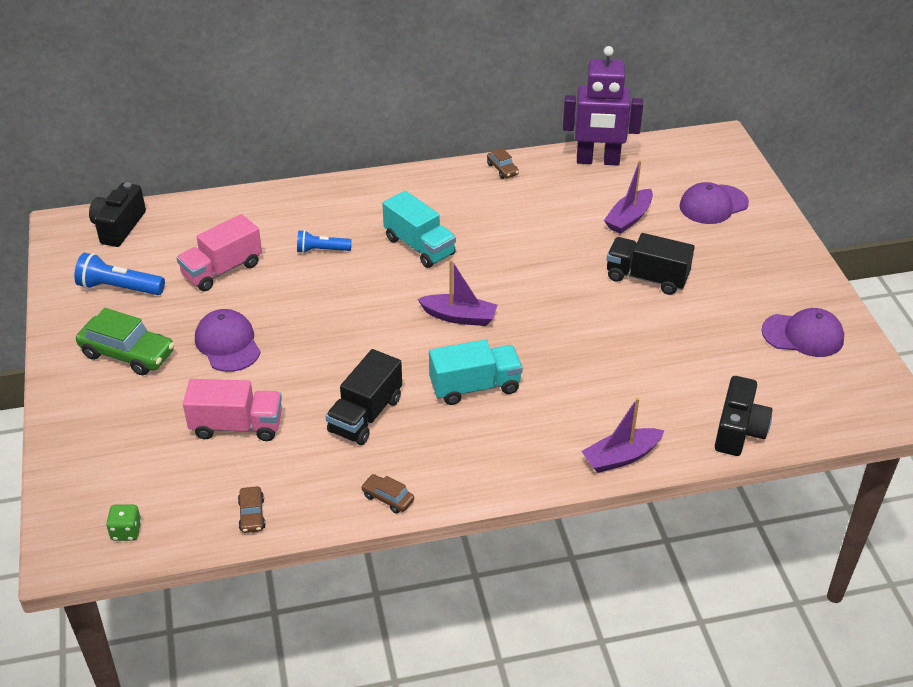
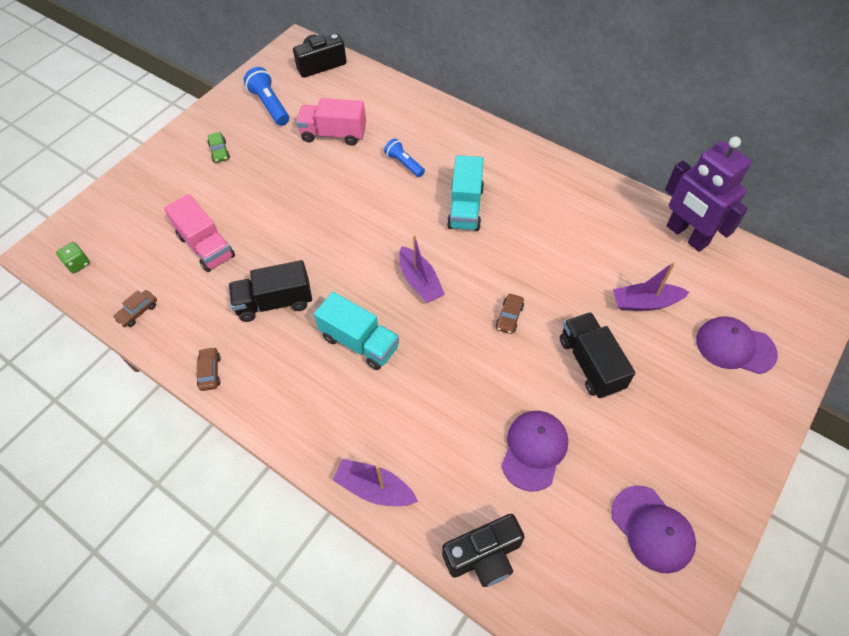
camera: 50 degrees right, 15 degrees up
green car [76,308,174,375] -> green car [208,132,230,163], size x0.50
purple cap [195,309,261,372] -> purple cap moved to [501,411,568,491]
brown car [487,148,519,179] -> brown car moved to [496,294,524,334]

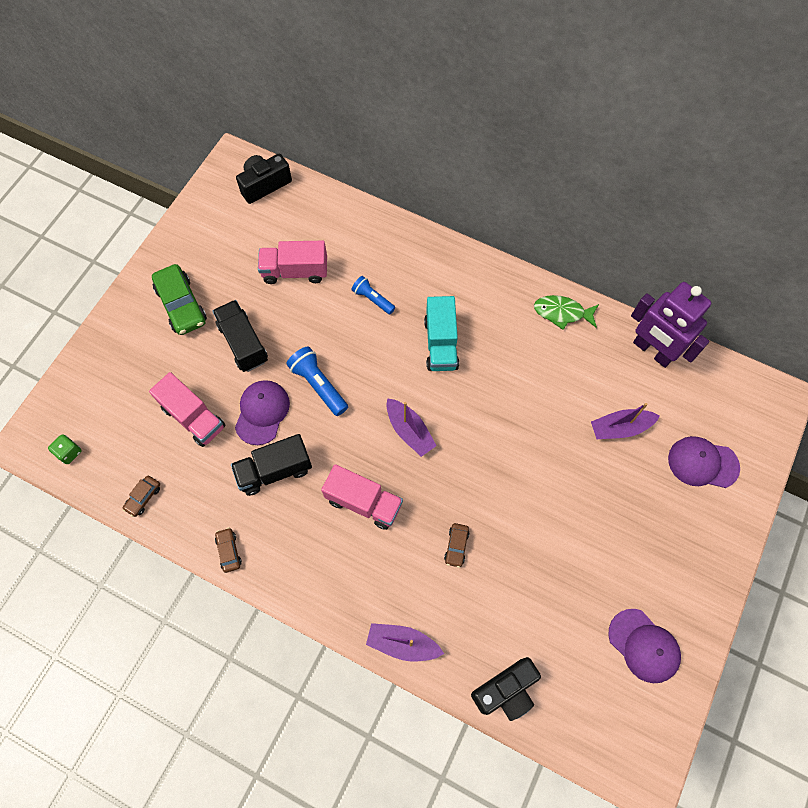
camera: 10 degrees left, 10 degrees up
green car [208,132,230,163] -> green car [152,264,207,335], size x2.00
blue flashlight [244,67,289,126] -> blue flashlight moved to [286,346,348,416]
turquoise truck [314,292,399,370] -> pink truck [321,464,403,530]
brown car [496,294,524,334] -> brown car moved to [444,523,470,568]
purple cap [501,411,568,491] -> purple cap moved to [235,380,290,445]
black truck [560,312,635,399] -> black truck moved to [213,300,268,372]
none -> green fish [534,295,599,330]

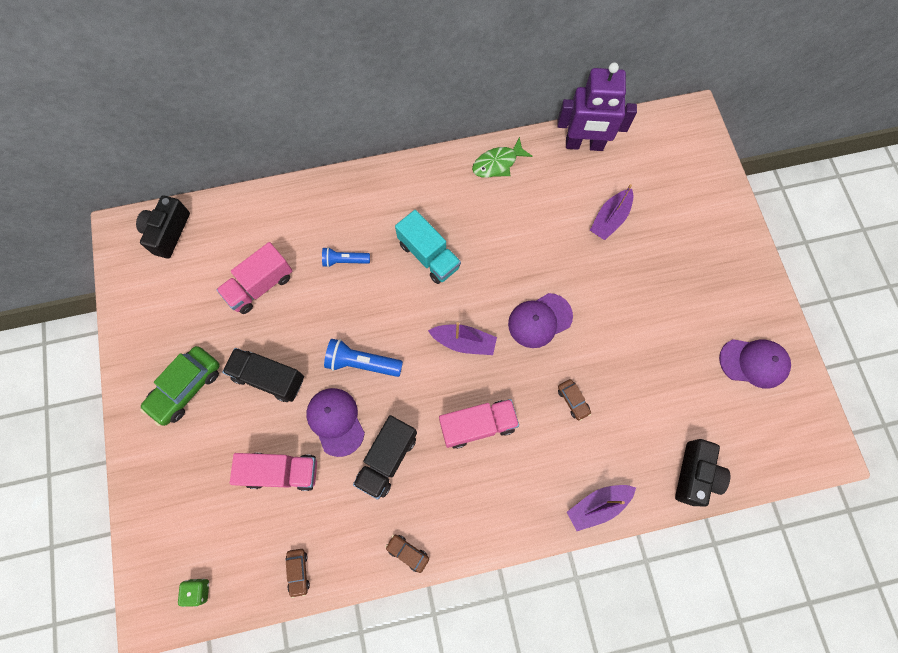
camera: 40 degrees left, 5 degrees up
green car [152,264,207,335] -> green car turned 105 degrees clockwise [140,346,220,426]
purple cap [668,436,740,488] -> purple cap moved to [508,293,573,348]

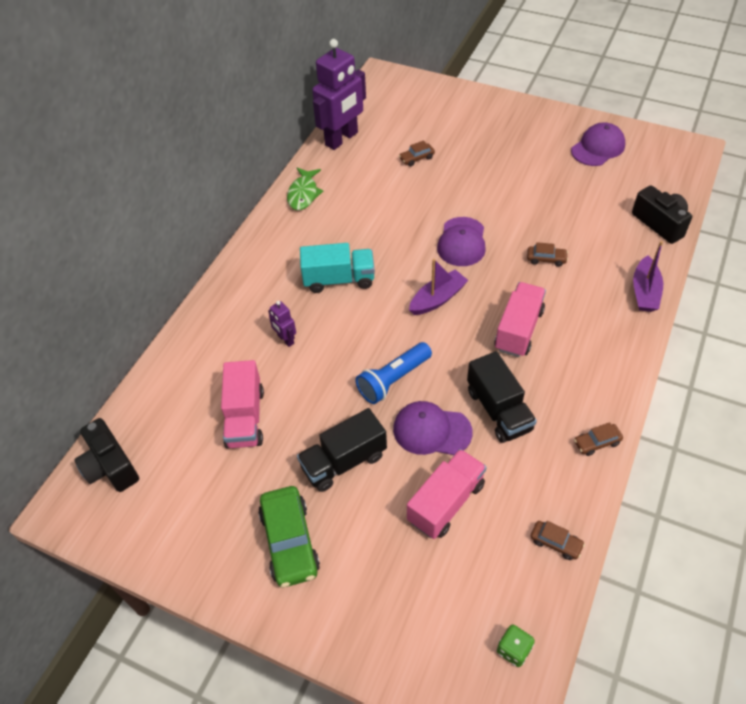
camera: 50 degrees left, 20 degrees down
blue flashlight [322,247,370,267] -> purple robot [268,301,296,347]
purple boat [590,184,633,240] -> brown car [399,140,435,166]

